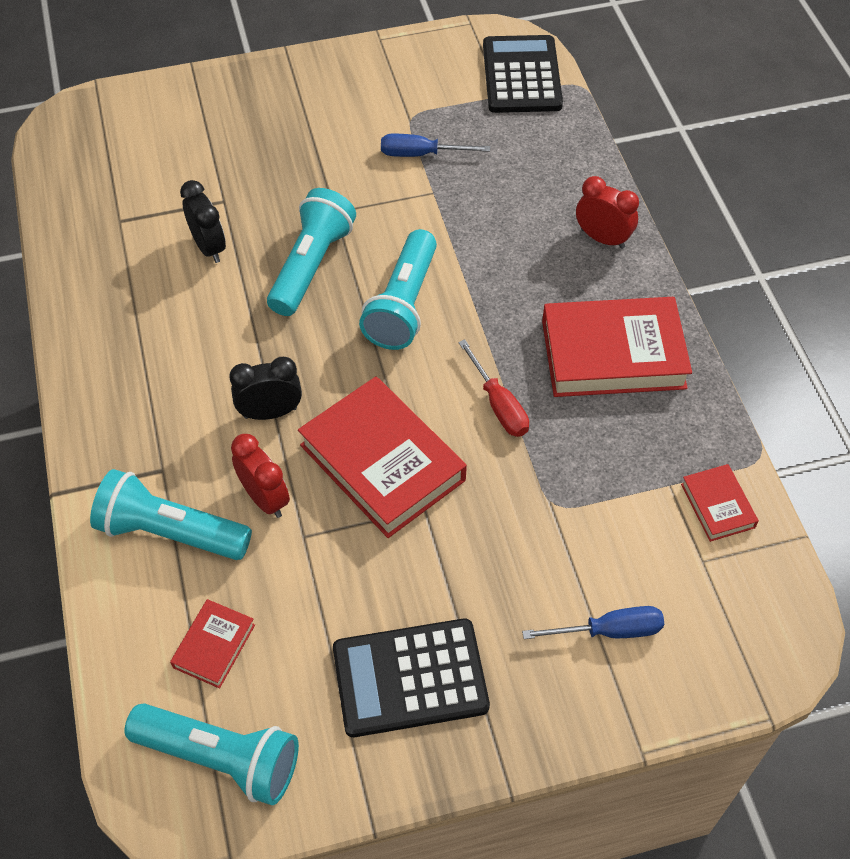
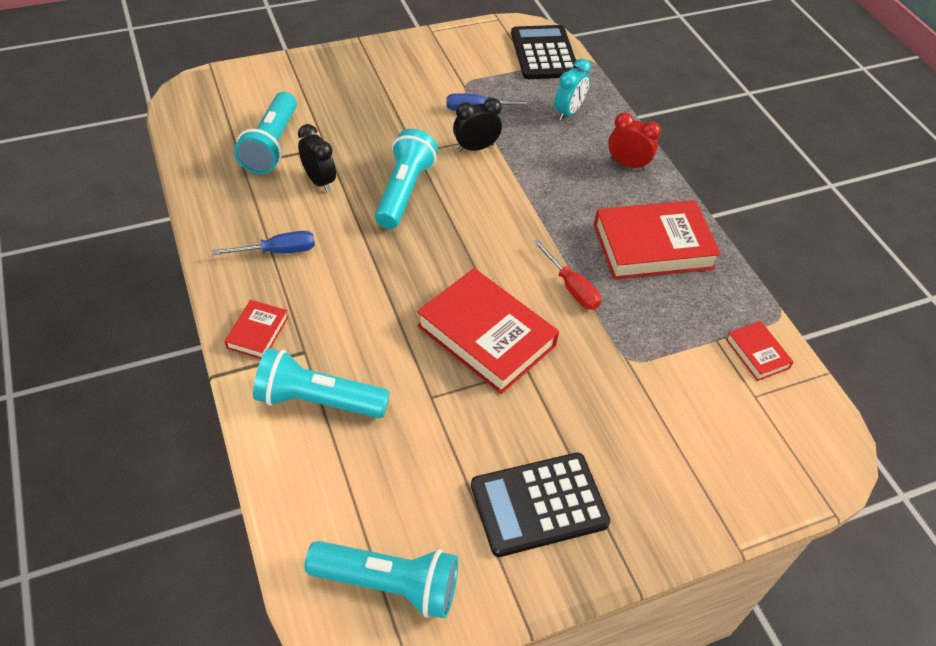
camera: 10 degrees left, 5 degrees down
red book [170,599,255,689] -> red book moved to [225,300,288,359]
black clock [229,357,302,420] -> black clock moved to [453,98,502,152]
red clock [231,434,290,518] -> none
turquoise flashlight [359,229,437,350] -> turquoise flashlight moved to [234,92,297,174]
blue screwdriver [522,606,664,639] -> blue screwdriver moved to [212,231,315,255]
none -> turquoise clock [554,58,591,121]

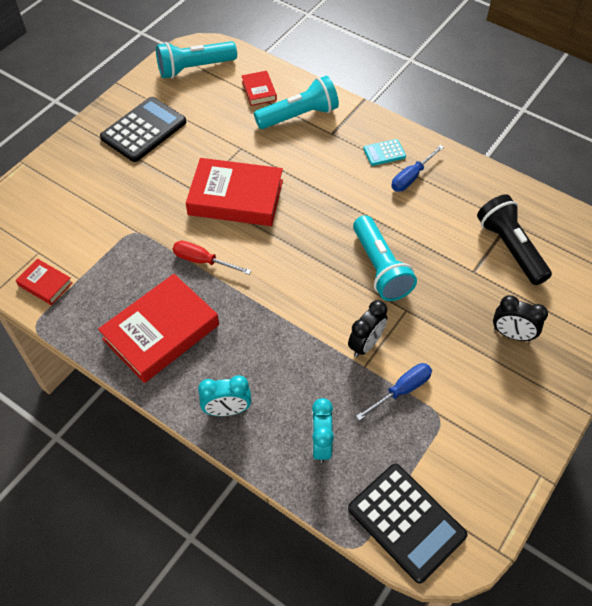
camera: 150 degrees right, 5 degrees up
red book [225,300,288,359] -> red book moved to [241,71,277,106]
turquoise flashlight [234,92,297,174] -> black flashlight [477,194,552,285]
black clock [298,124,336,192] -> black clock moved to [493,295,548,341]
red clock [608,113,661,171] -> turquoise clock [198,375,251,416]
none -> turquoise calculator [363,139,406,166]

